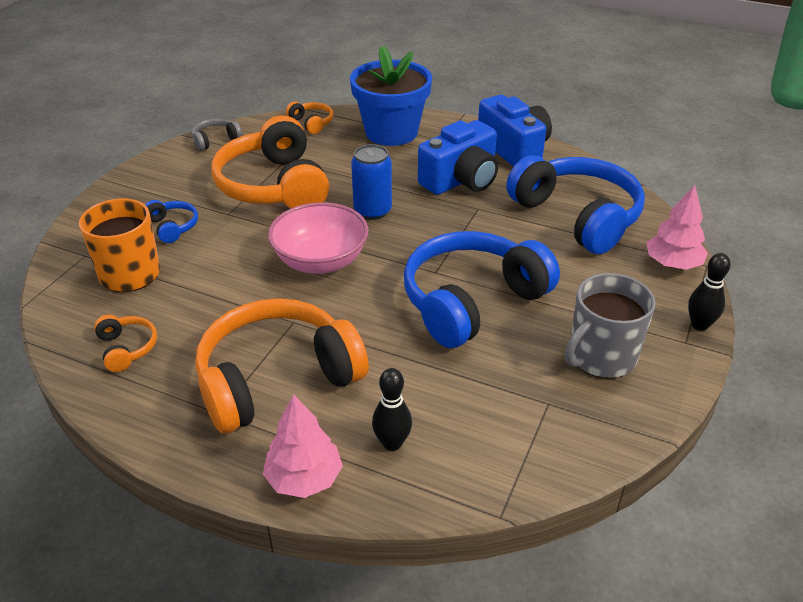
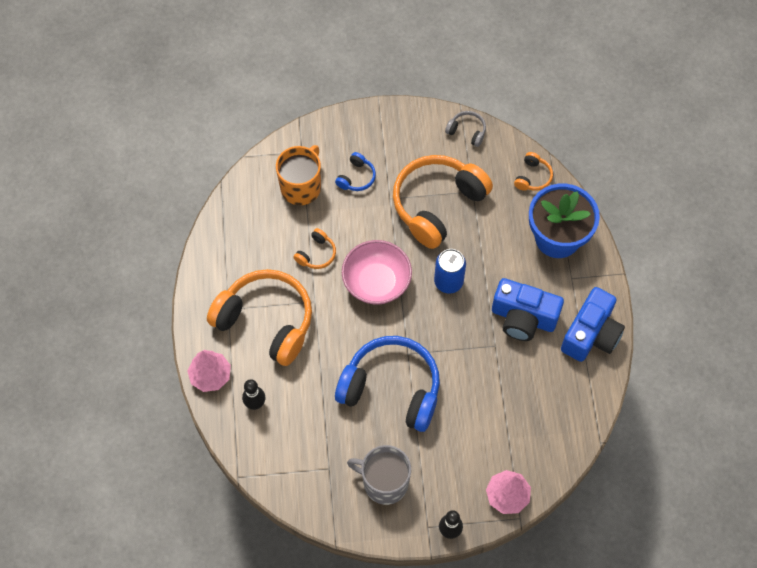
camera: 60 degrees right, 25 degrees up
orange headphones [94,315,157,372] -> orange headphones moved to [293,228,336,269]
blue headphones [506,155,645,254] -> none

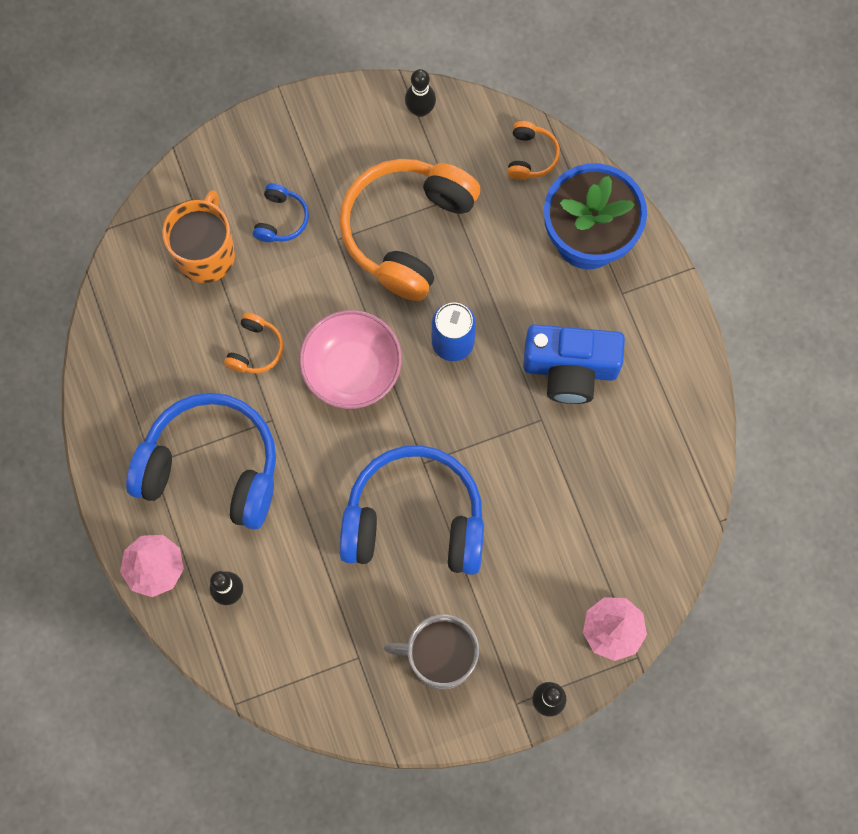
camera: 15 degrees left, 10 degrees up
orange headphones [207,269,312,366] -> blue headphones [126,393,276,530]
grey headphones [445,111,486,147] -> black bowling pin [405,69,436,117]
blue camera [561,287,625,362] -> none

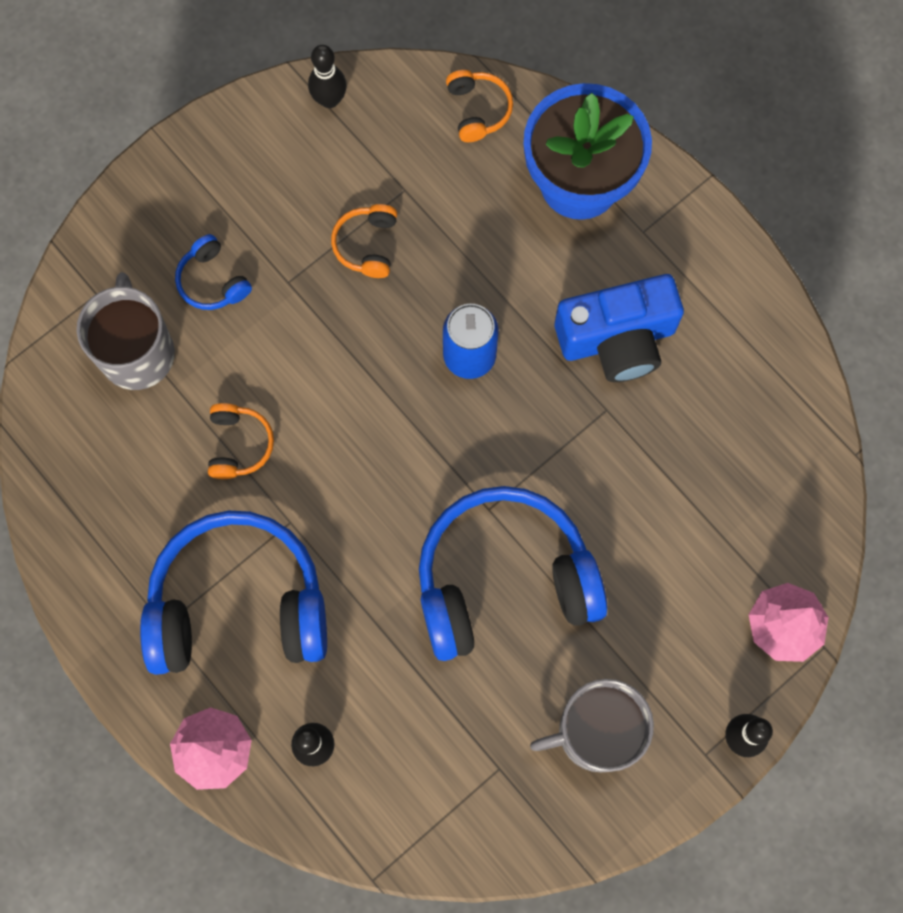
camera: 20 degrees left, 0 degrees up
orange mug [162,190,235,283] -> grey mug [77,272,175,390]
blue headphones [253,183,309,242] -> blue headphones turned 150 degrees clockwise [175,234,252,310]
pink bowl [299,310,402,409] -> none
orange headphones [340,159,481,301] -> orange headphones [331,204,397,278], size x0.42

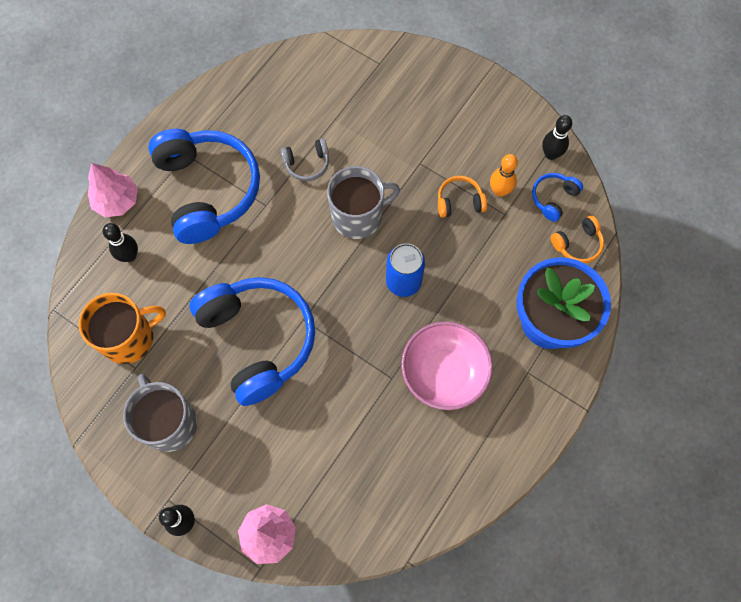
camera: 75 degrees right, 5 degrees down
grey mug [77,272,175,390] -> grey mug moved to [327,166,400,239]
blue headphones [175,234,252,310] -> blue headphones moved to [532,173,583,222]
orange headphones [208,403,274,479] -> grey headphones [281,138,329,181]
blue camera [555,274,684,382] -> pink bowl [401,321,493,410]
none -> orange mug [79,293,166,364]
none -> orange bowling pin [490,154,518,197]

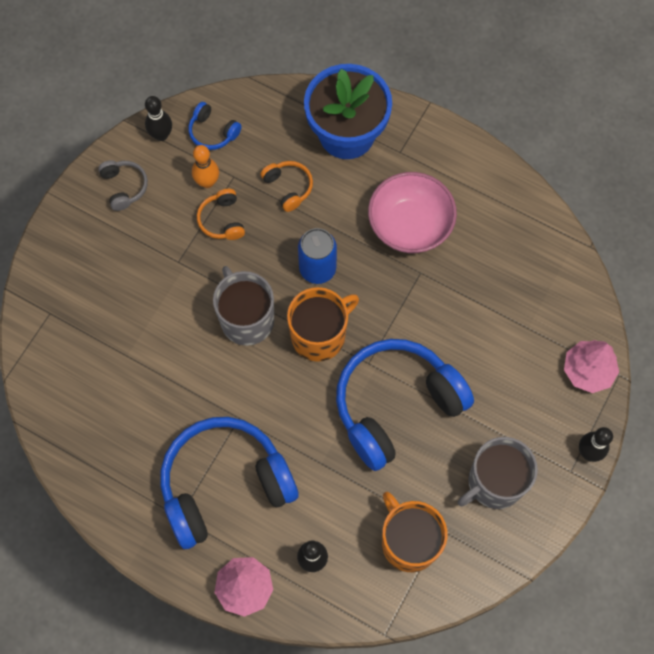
camera: 95 degrees left, 0 degrees up
grey headphones [281,138,329,181] -> grey headphones moved to [98,160,148,211]
orange headphones [551,216,604,263] -> orange headphones moved to [261,161,313,212]
none -> orange mug [287,287,359,362]

